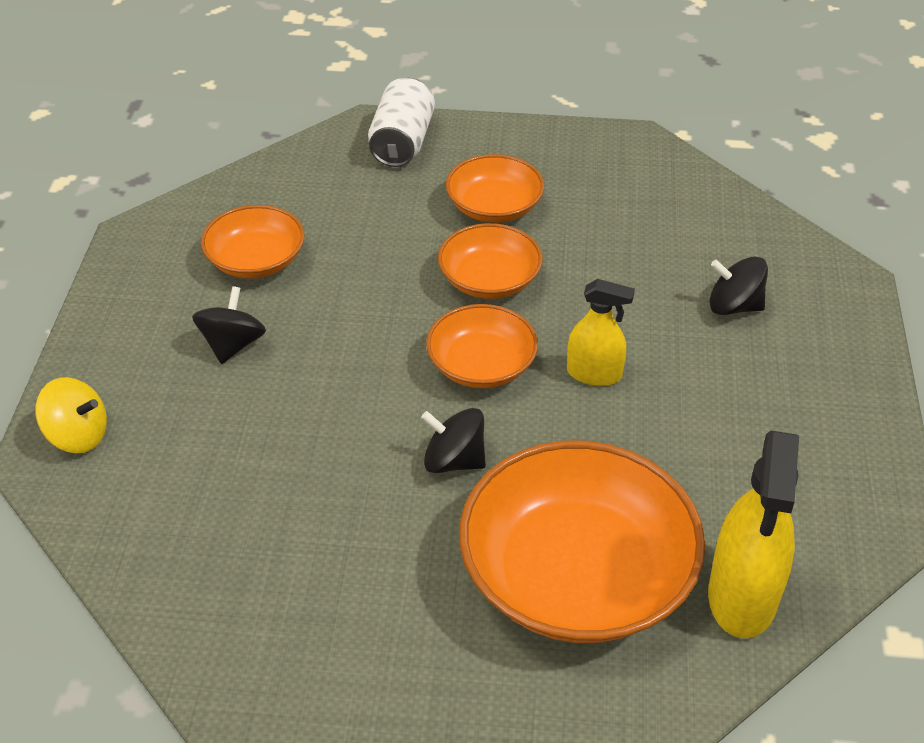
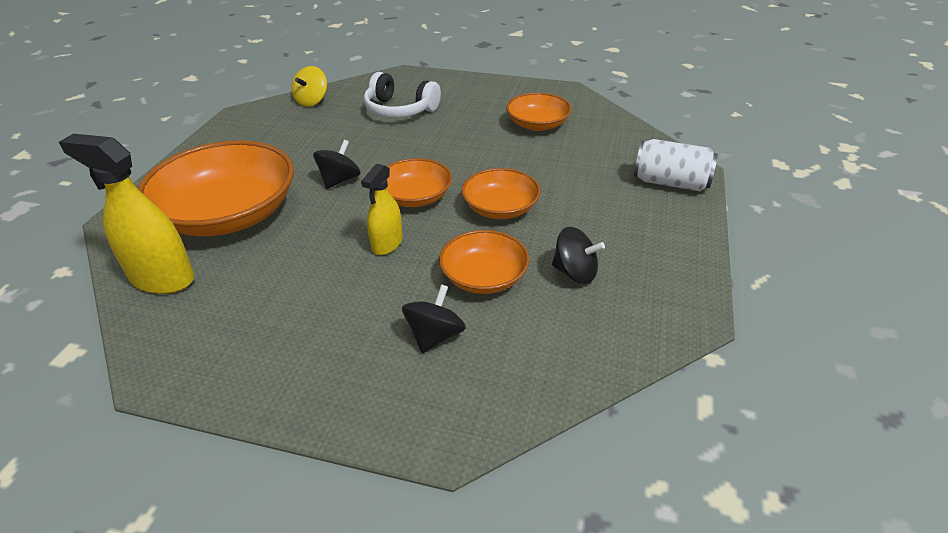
camera: 100 degrees right, 5 degrees down
yellow spinning top [35,377,107,453] -> yellow spinning top moved to [291,66,327,107]
black spinning top [192,286,266,364] -> black spinning top moved to [552,227,605,284]
orange bowl [446,154,544,223] -> orange bowl moved to [439,230,530,294]
none -> white headphones [364,72,441,118]

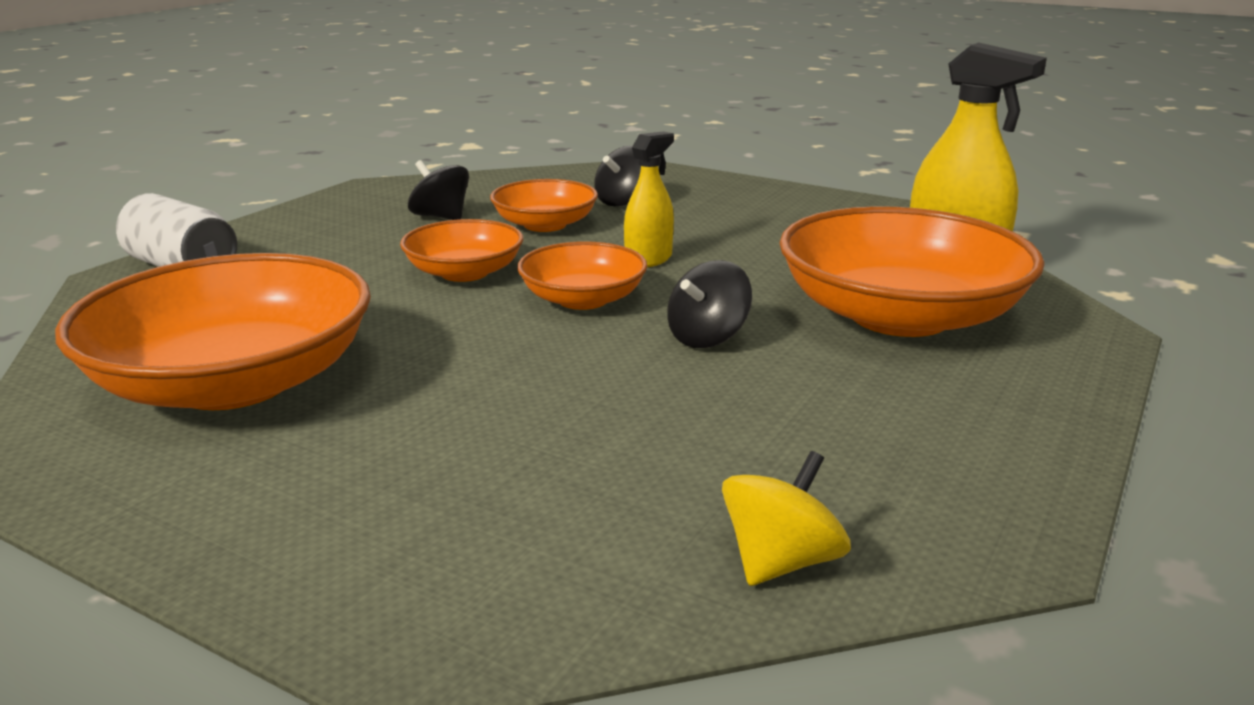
camera: 165 degrees left, 15 degrees down
white headphones [364,72,441,118] -> none
orange bowl [506,93,572,131] -> orange bowl [55,253,371,410], size x1.86

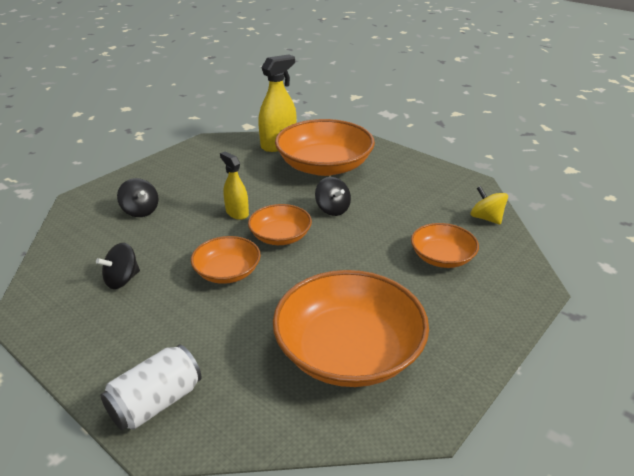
camera: 80 degrees left, 10 degrees up
orange bowl [490,179,598,232] -> orange bowl moved to [411,223,479,268]

